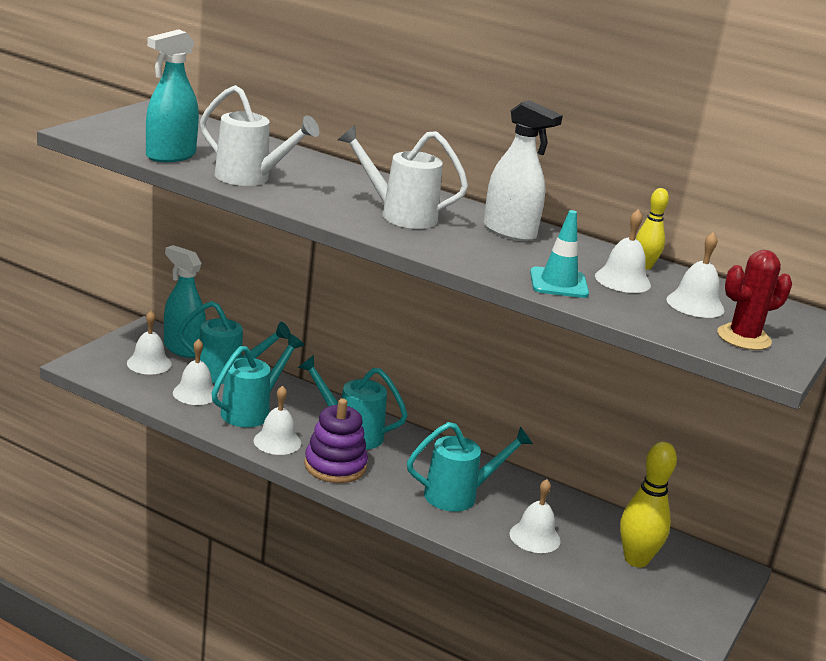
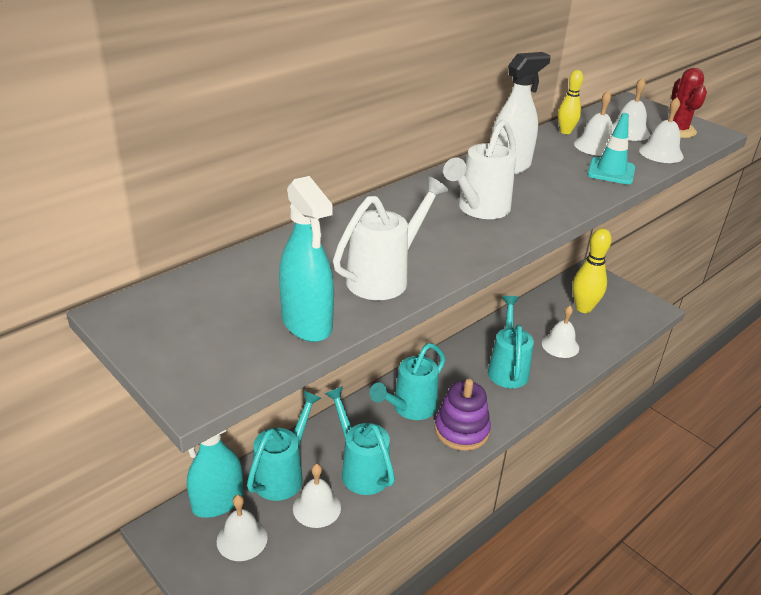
camera: 70 degrees left, 10 degrees up
white bell [254,385,301,455] -> white bell moved to [639,97,684,163]

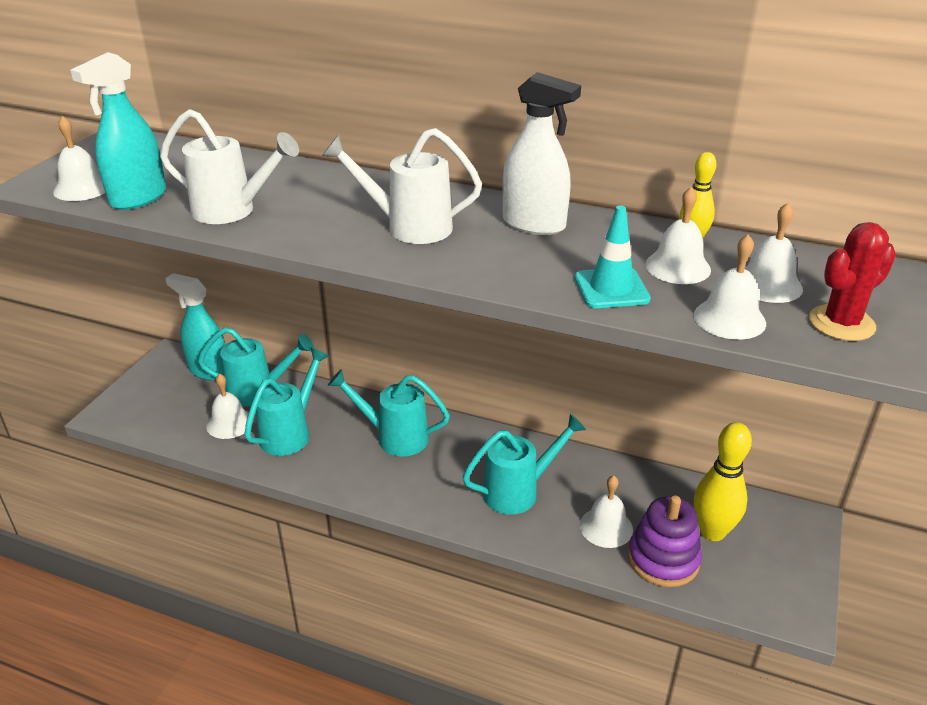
camera: 65 degrees right, 0 degrees up
white bell [217,495,268,561] -> white bell moved to [53,116,105,201]
purple stacking toy [435,379,491,451] -> purple stacking toy moved to [628,495,702,587]

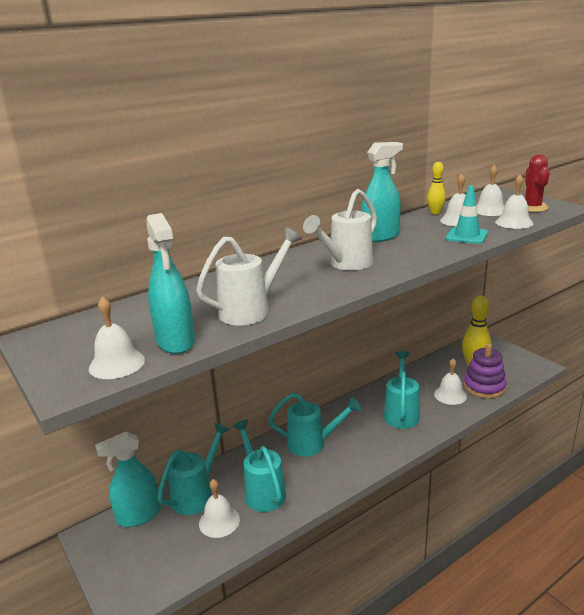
camera: 55 degrees left, 10 degrees down
turquoise watering can [328,369,450,456] -> turquoise watering can turned 135 degrees counterclockwise [268,393,361,457]
white spray bottle [502,72,581,235] -> turquoise spray bottle [361,142,403,242]

